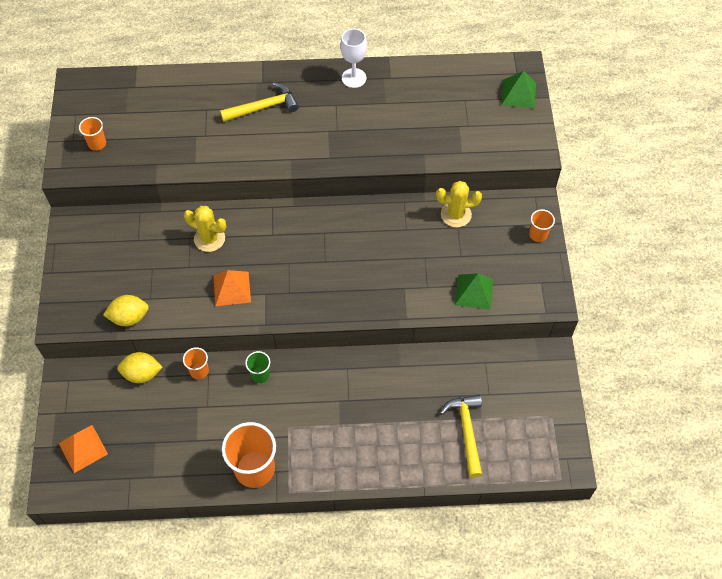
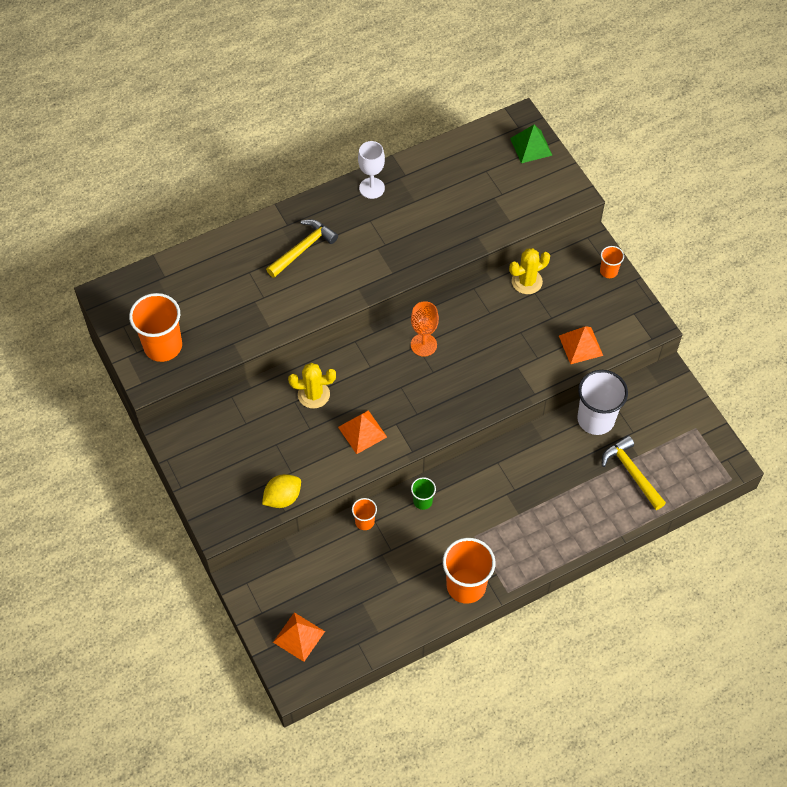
camera: 25 degrees left, 0 degrees up
orange cup [79,117,106,151] -> orange cup [129,293,182,362], size x2.01
yellow lemon [117,352,162,383] -> none
green pyramid [455,273,493,310] -> orange pyramid [559,326,603,364]
none -> orange goblet [411,301,439,357]
none -> white cup [577,370,628,435]

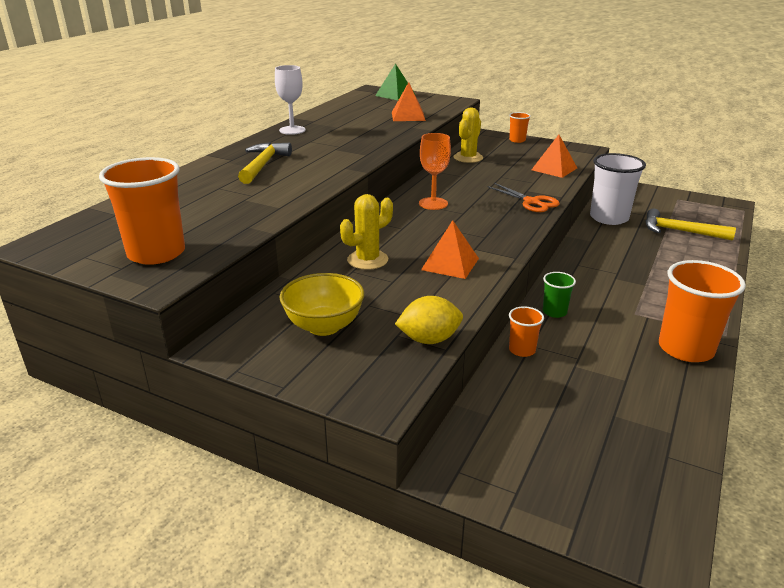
camera: 35 degrees left, 30 degrees down
yellow lemon [262,474,301,508] -> yellow lemon turned 60 degrees clockwise [395,296,463,344]
orange pyramid [273,612,325,662] -> orange pyramid moved to [392,82,426,121]
none -> yellow bowl [280,273,364,336]
none -> orange scissors [487,183,560,212]

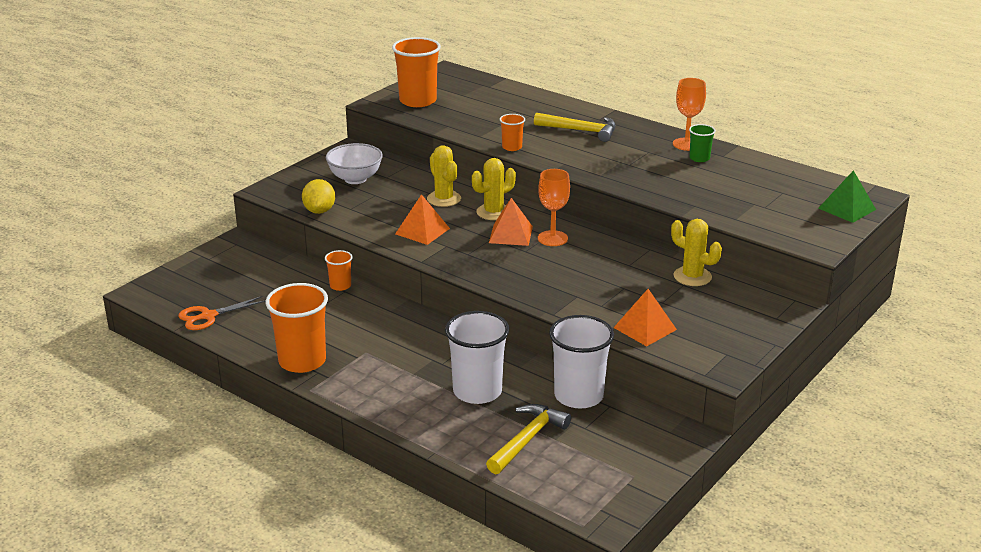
camera: 100 degrees right, 0 degrees up
white goblet [275,65,305,135] -> orange goblet [673,78,706,151]
yellow bowl [280,273,364,336] -> white bowl [326,143,383,184]
orange pyramid [392,82,426,121] -> orange pyramid moved to [489,198,533,246]
orange scissors [487,183,560,212] -> orange scissors moved to [178,296,266,330]
orange cup [509,112,531,143] -> orange cup moved to [499,114,525,151]
green cup [543,272,576,318] -> green cup moved to [689,124,716,162]
none -> white cup [445,311,509,404]
none -> yellow cactus [472,158,516,220]

